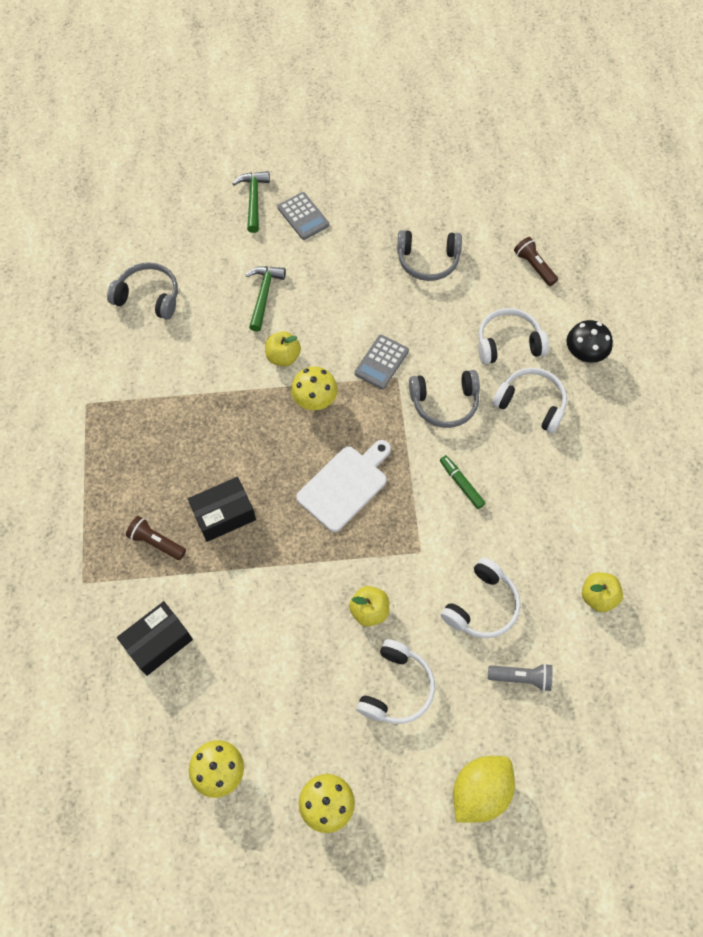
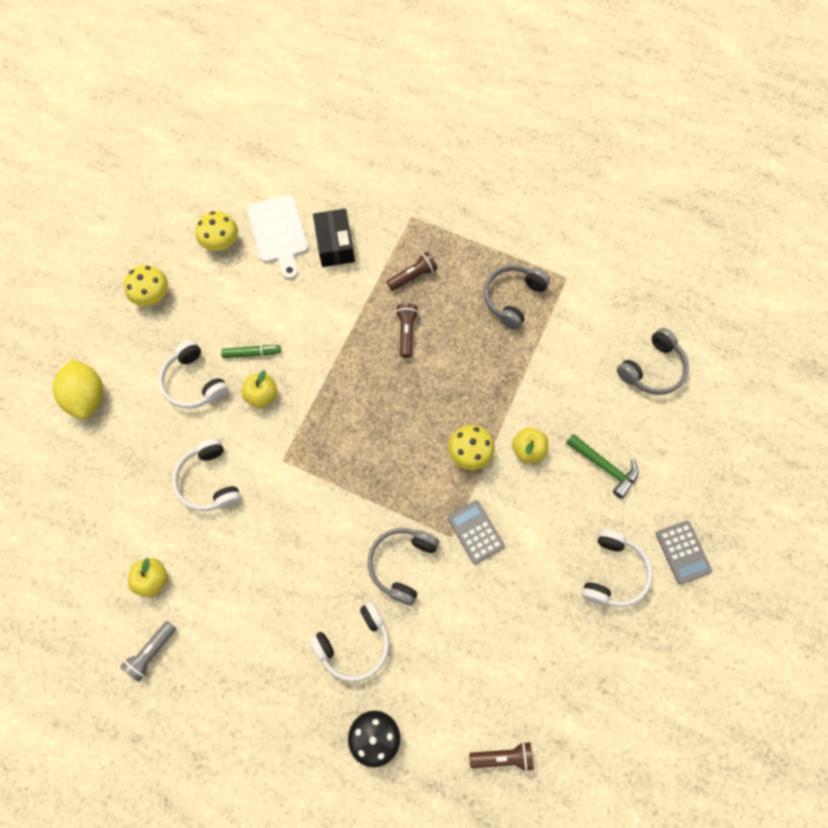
camera: 120 degrees right, 5 degrees up
black box [188,477,256,542] -> brown flashlight [396,303,418,358]
green hammer [232,171,270,233] -> none
grey calculator [278,192,329,240] -> grey calculator turned 105 degrees counterclockwise [656,521,712,584]
white cutting board [296,440,391,532] -> white cutting board moved to [247,195,309,280]
grey headphones [397,230,462,281] -> grey headphones moved to [484,265,550,330]
green marker [440,455,485,509] -> green marker moved to [221,345,281,358]
white headphones [478,308,549,364] -> white headphones moved to [582,530,653,607]
grey flashlight [488,663,553,692] -> grey flashlight moved to [120,621,176,682]

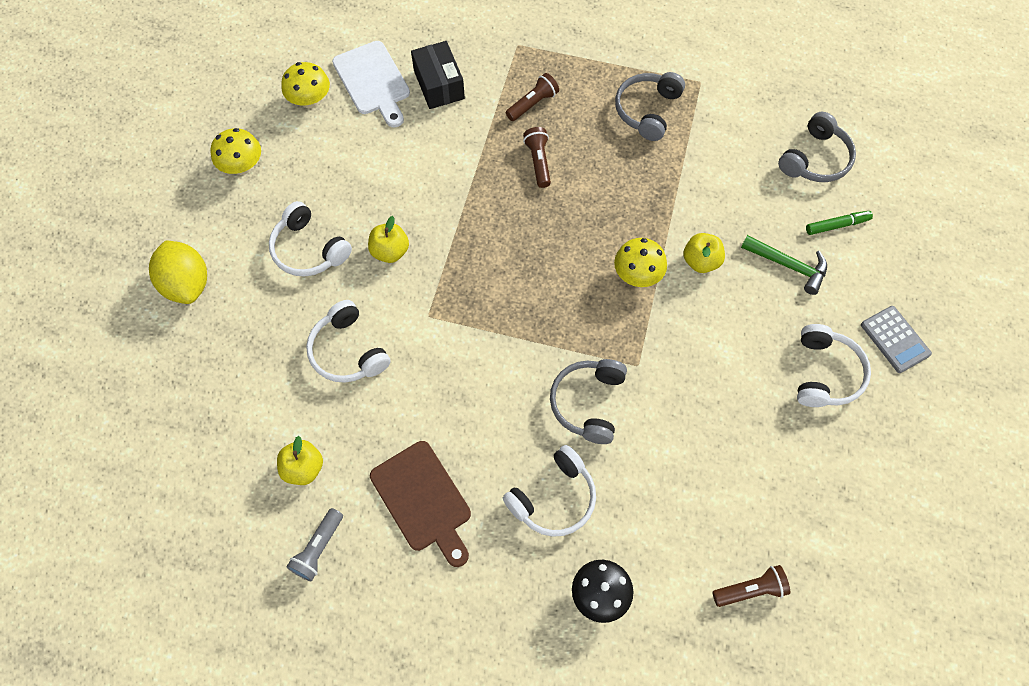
camera: 10 degrees left, 5 degrees down
green marker [221,345,281,358] -> green marker moved to [806,211,873,235]
grey calculator [447,500,505,564] -> none
none -> brown cutting board [370,441,471,567]

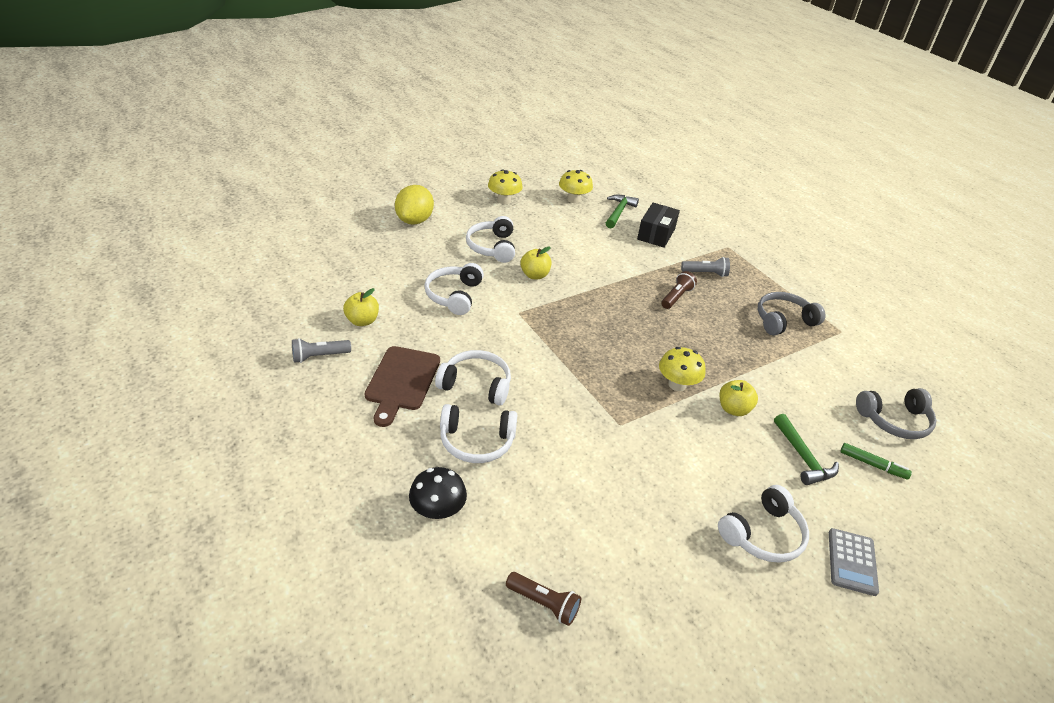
camera: 40 degrees right, 25 degrees down
white cutting board [332,41,410,128] -> green hammer [606,195,639,228]
brown flashlight [506,73,559,121] -> grey flashlight [681,257,730,277]
grey headphones [550,359,627,444] -> none
none -> white headphones [435,350,511,406]

